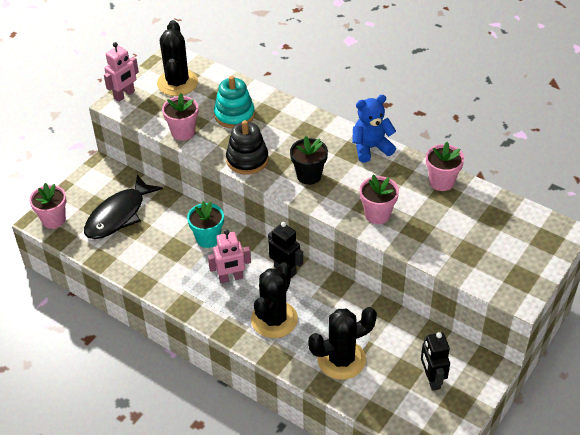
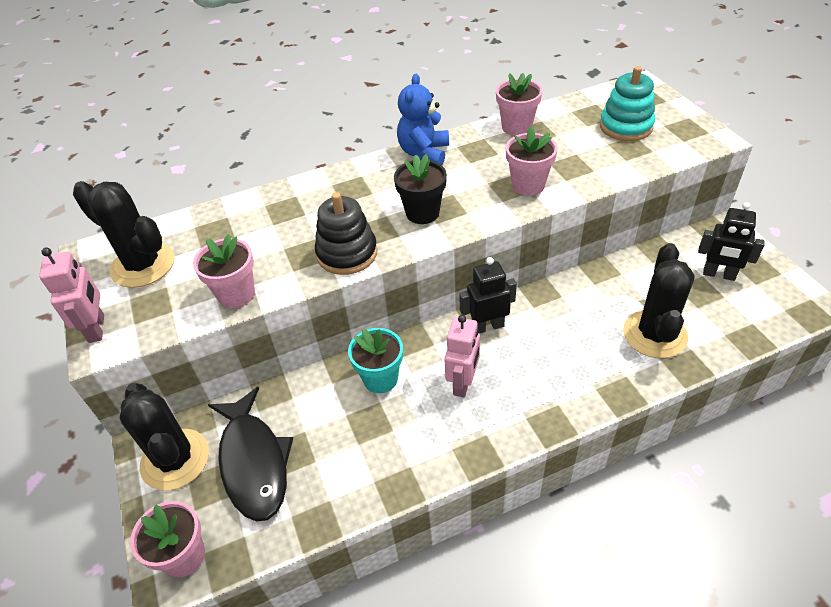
camera: 55 degrees left, 0 degrees up
turquoise stacking toy [214,76,255,128] -> turquoise stacking toy moved to [600,66,655,141]
black cactus [251,262,298,338] -> black cactus moved to [120,383,209,490]

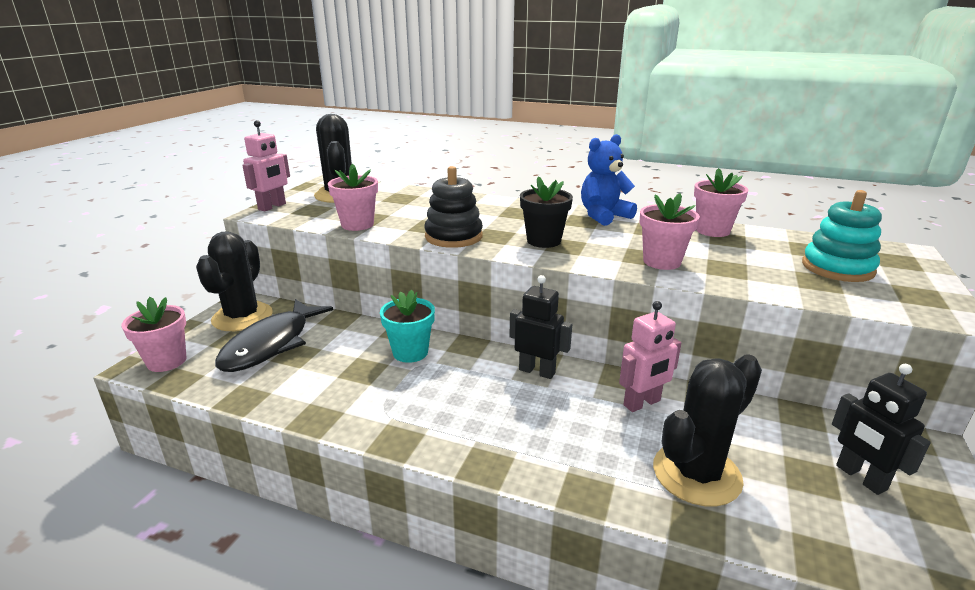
camera: 40 degrees right, 20 degrees down
pink robot [444,315,480,397] -> pink robot moved to [619,301,681,412]

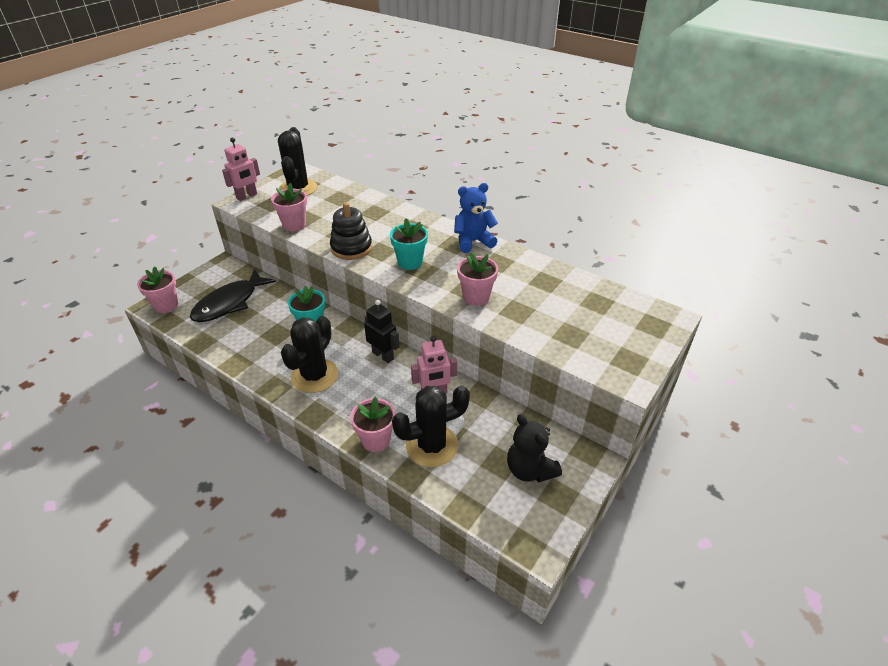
camera: 15 degrees right, 15 degrees up
black cactus [196,231,273,331] -> black cactus moved to [281,316,338,393]
black flower pot [520,176,573,248] -> turquoise flower pot [390,218,428,270]
pink flower pot [694,168,748,237] -> pink flower pot moved to [350,397,395,452]
turquoise stacking toy [802,190,882,282] -> none
black robot [832,364,931,495] -> black teddy bear [507,414,562,482]

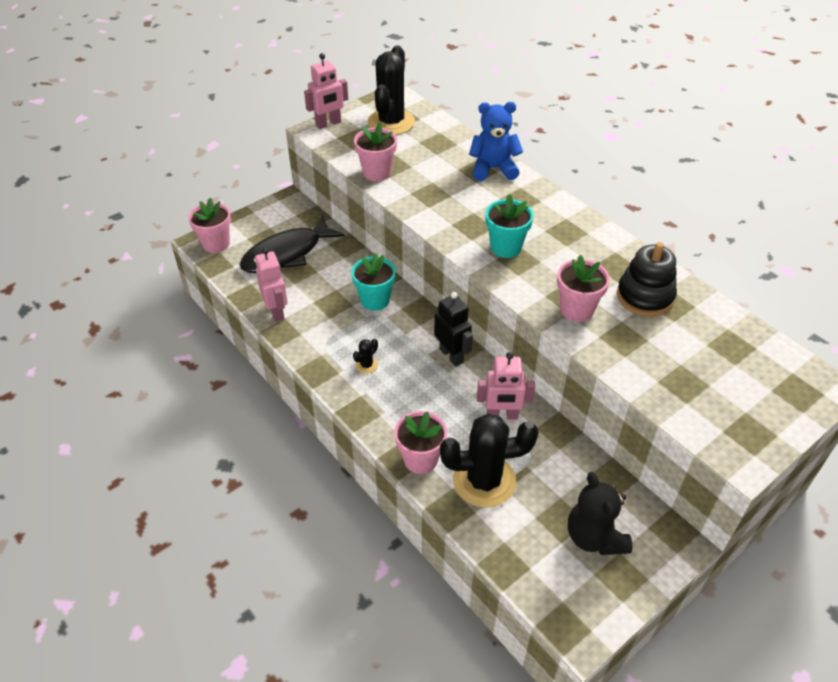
camera: 15 degrees right, 5 degrees up
black cactus [281,316,338,393] -> black cactus [353,339,378,374], size x0.40
black stacking toy [330,203,372,260] -> black stacking toy moved to [617,242,677,316]
blue teddy bear [454,183,498,253] -> blue teddy bear moved to [469,102,523,181]
none -> pink robot [255,248,288,322]

